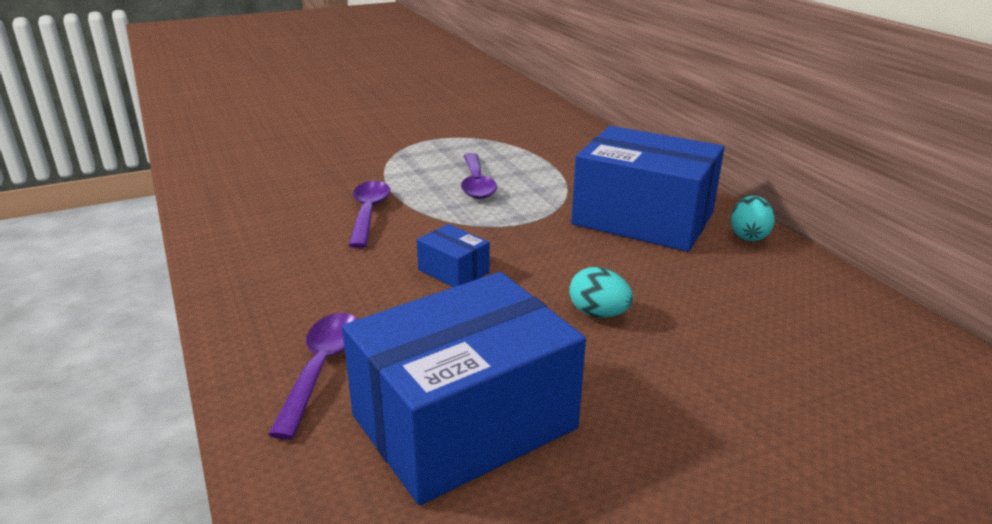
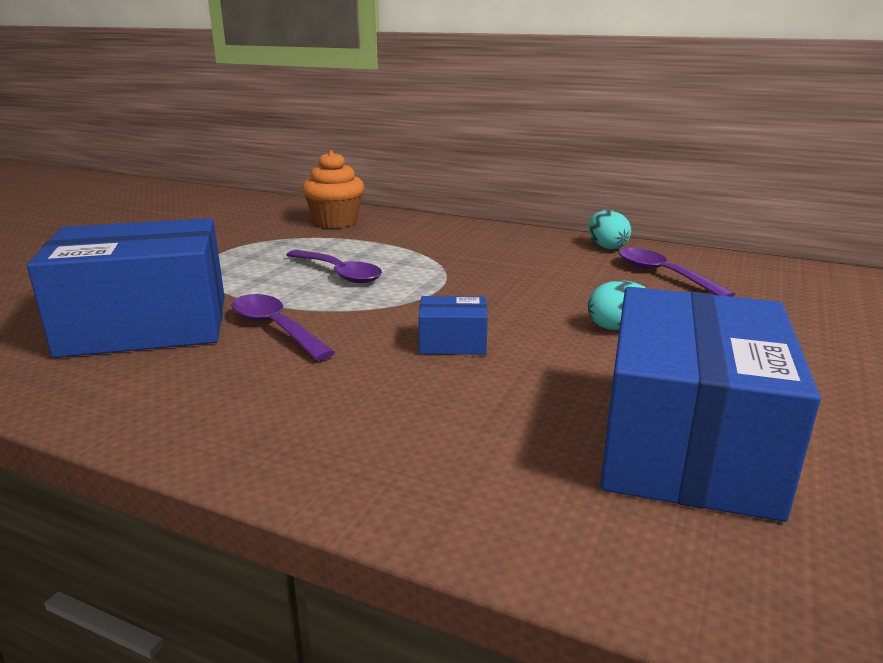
camera: 40 degrees left, 5 degrees down
purple spoon [268,313,358,439] -> purple spoon moved to [619,248,735,297]
blue box [571,126,724,252] -> blue box moved to [27,218,225,358]
none -> orange cupcake [302,150,365,228]

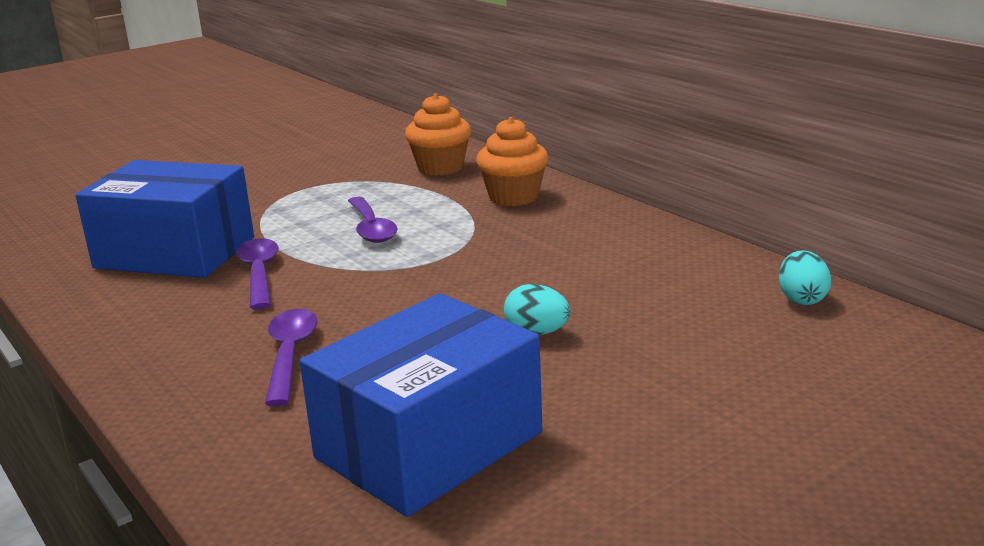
camera: 30 degrees right, 0 degrees up
blue box [419,296,488,355] -> none
turquoise egg [589,210,631,249] -> turquoise egg moved to [779,250,831,305]
purple spoon [619,248,735,297] -> purple spoon moved to [265,309,317,406]
none -> orange cupcake [476,117,548,206]

